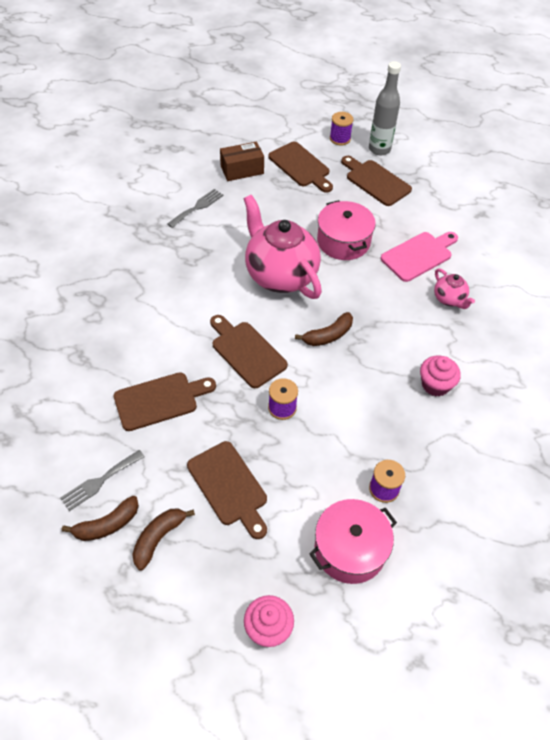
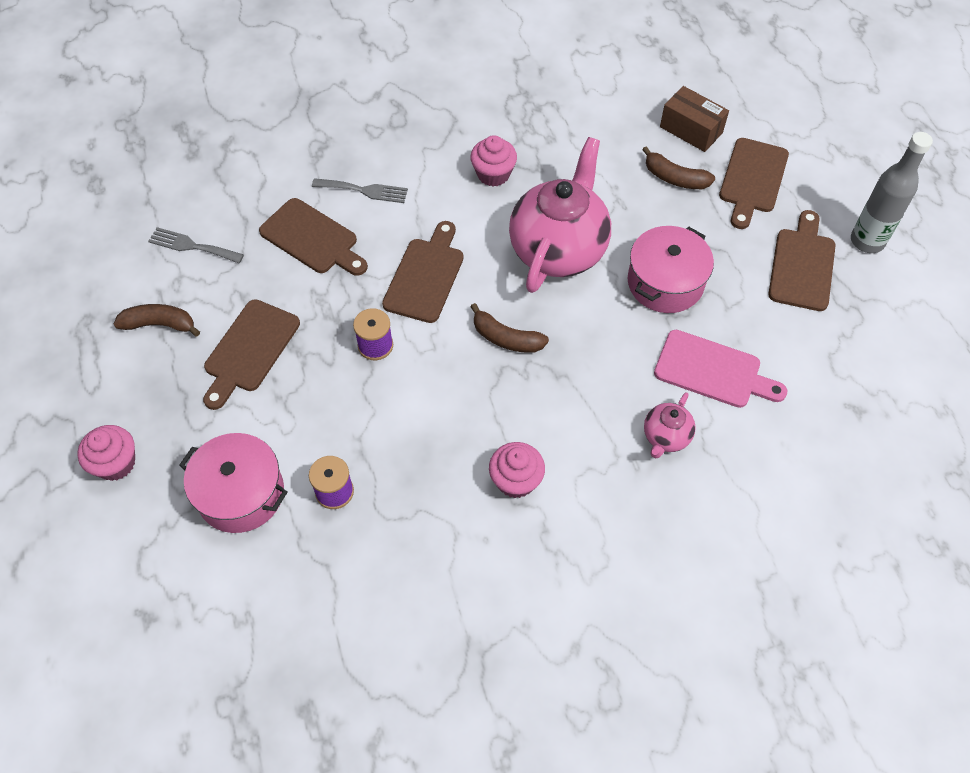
camera: 60 degrees right, 5 degrees up
brown banana [62,496,139,541] -> brown banana moved to [642,146,715,189]
grey fork [167,189,223,228] -> grey fork moved to [312,178,408,203]
purple spool [330,112,353,145] -> none
none -> pink cupcake [470,135,517,187]

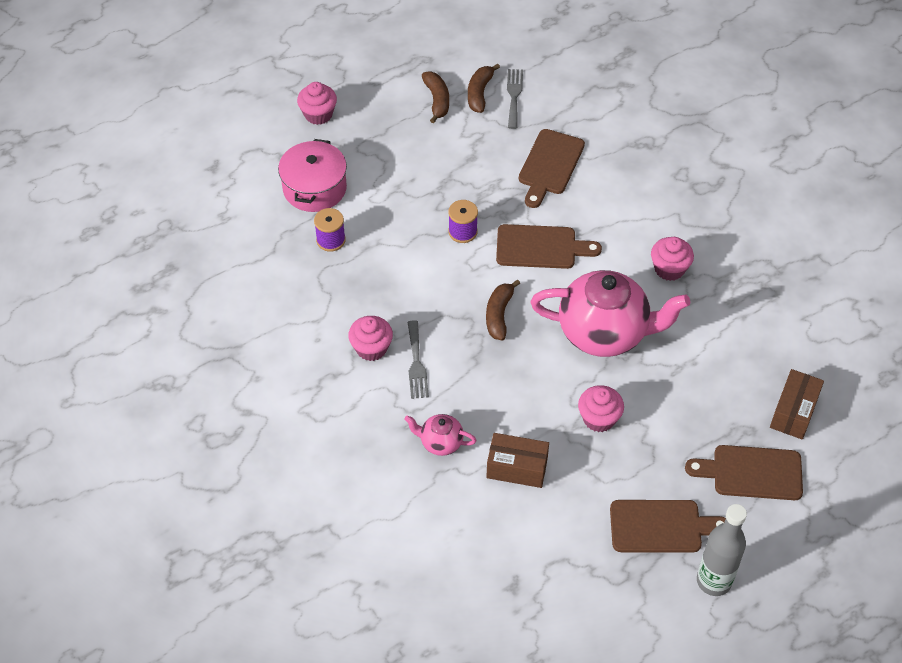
camera: 75 degrees right, 5 degrees down
brown cutting board [203,299,300,410] -> none
grey fork [312,178,408,203] -> grey fork moved to [408,320,429,399]
pink pot [627,226,714,313] -> pink cupcake [578,385,624,432]
brown banana [642,146,715,189] -> brown banana moved to [468,63,500,113]
pink cutting board [654,330,787,408] -> brown box [486,433,549,488]

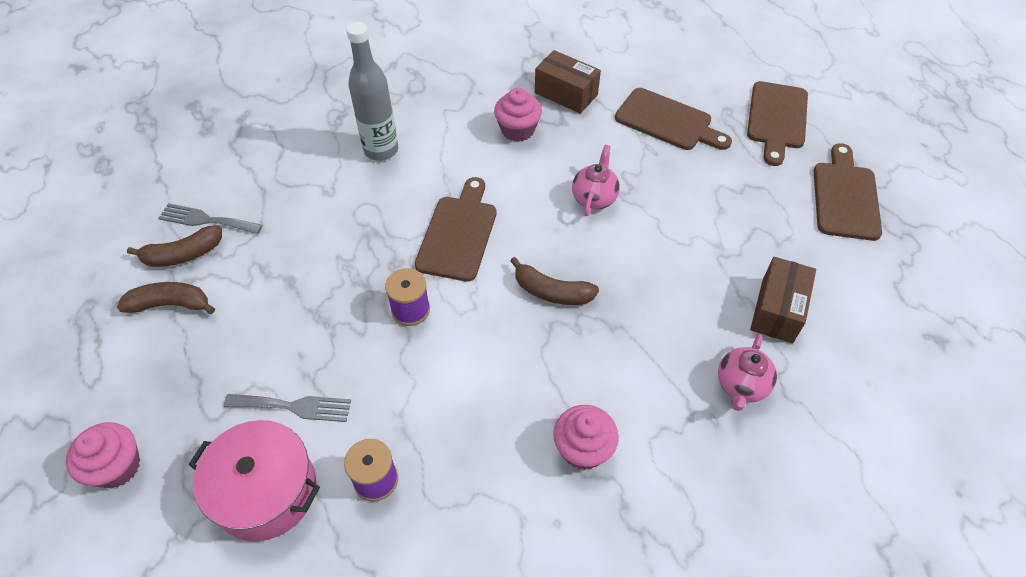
camera: 80 degrees left, 0 degrees up
grey fork [408,320,429,399] -> grey fork moved to [224,394,351,422]
brown banana [468,63,500,113] -> brown banana turned 45 degrees counterclockwise [127,225,222,267]
brown cutting board [519,129,585,208] -> brown cutting board moved to [615,88,732,150]
pink teapot [530,270,690,357] -> pink teapot [572,145,620,216], size x0.45
pink cupcake [578,385,624,432] -> none
grey bottle [697,504,747,596] -> grey bottle moved to [346,22,398,161]
brown box [770,369,824,440] -> brown box moved to [535,50,601,114]

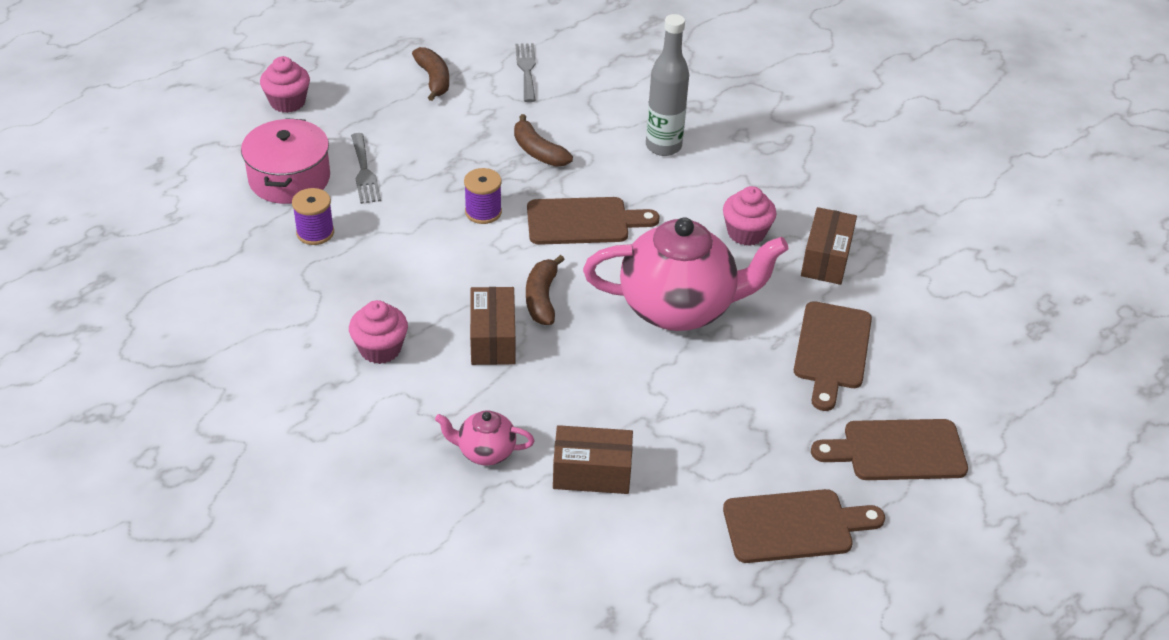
camera: 70 degrees right, 10 degrees down
brown banana [127,225,222,267] -> brown banana moved to [514,114,573,167]
pink teapot [572,145,620,216] -> pink teapot [583,217,789,331], size x2.20
none -> brown box [470,287,515,365]

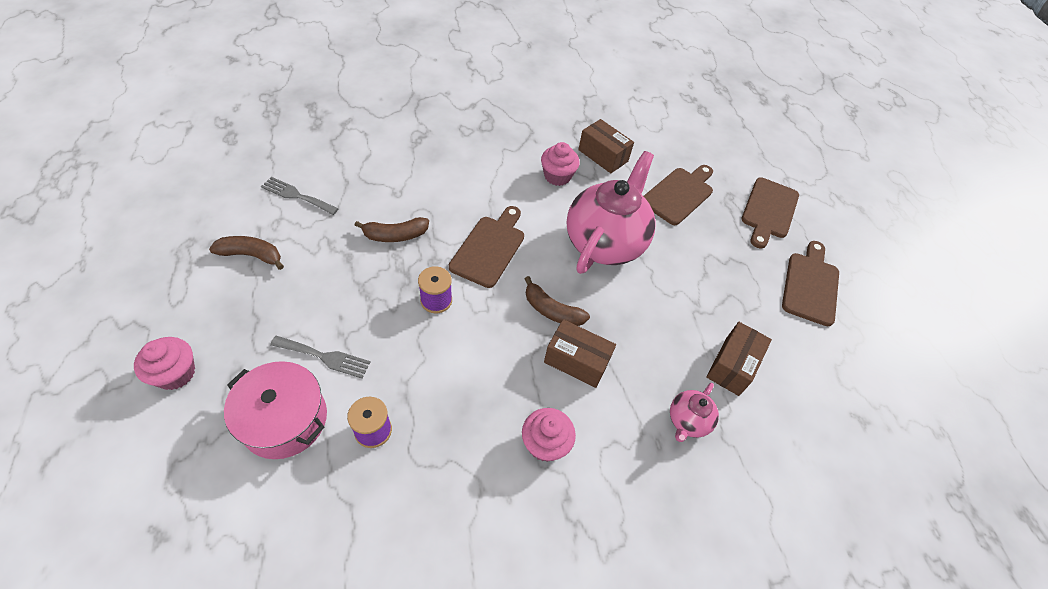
camera: 65 degrees left, 10 degrees up
grey bottle [646,14,689,156] -> none
brown cutting board [794,301,872,411] -> brown cutting board turned 90 degrees counterclockwise [644,165,713,225]

